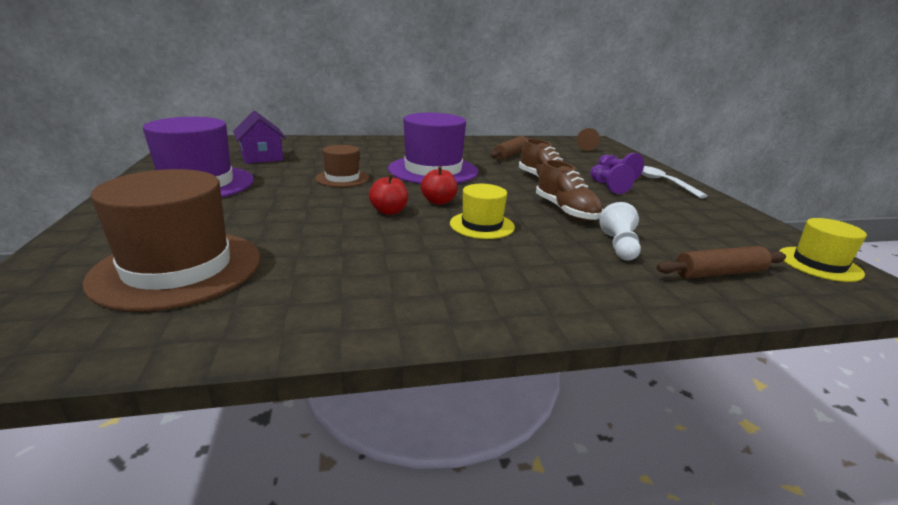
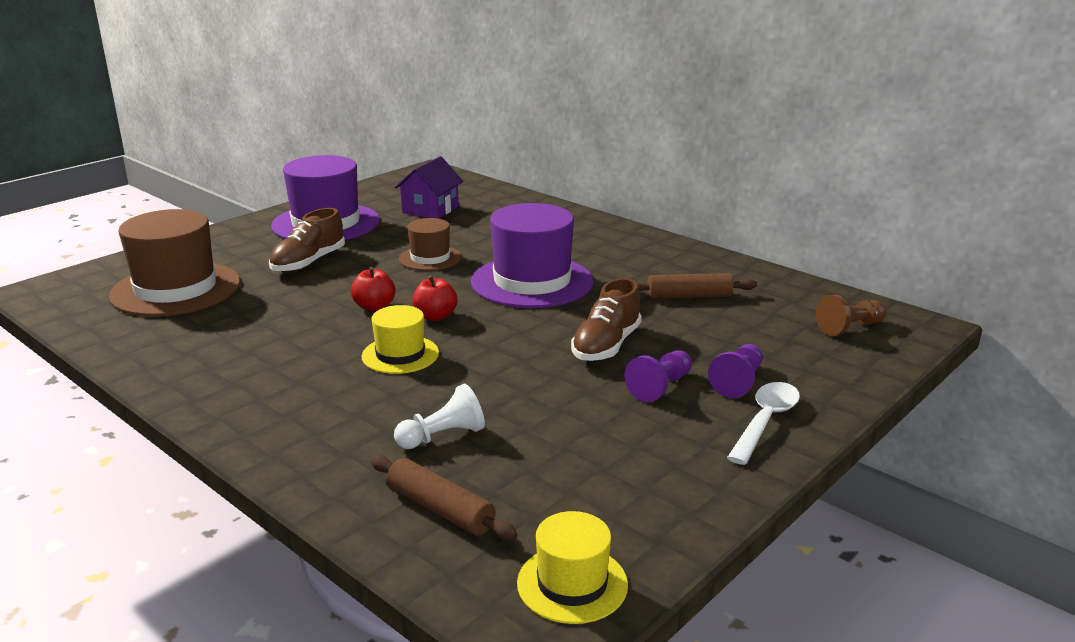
camera: 55 degrees right, 0 degrees up
brown shoe [536,160,603,221] -> brown shoe moved to [269,208,345,273]

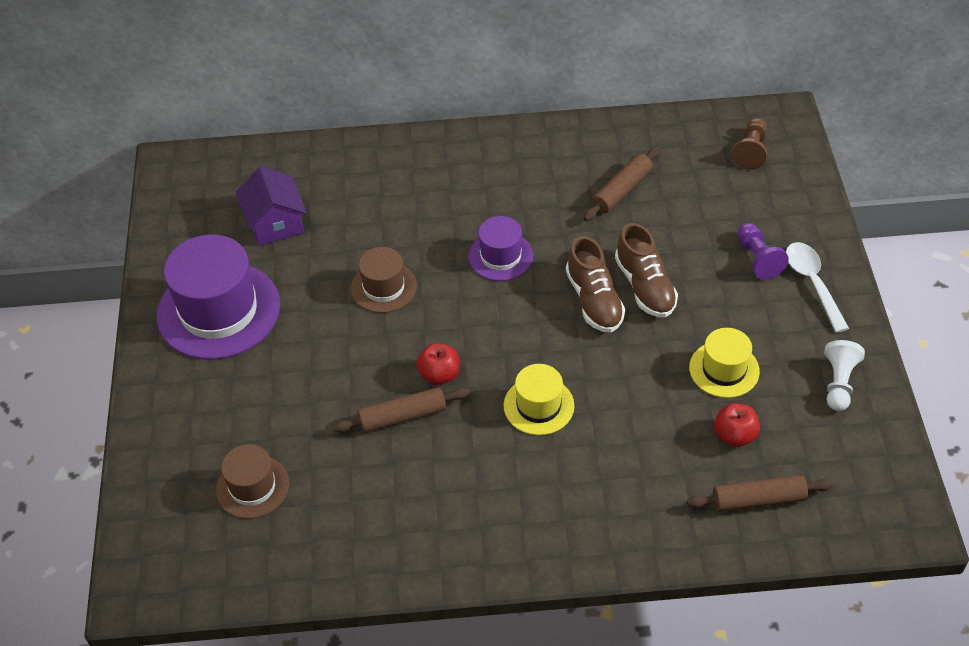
camera: 45 degrees left, 25 degrees up
brown hat [109,209,240,317] -> brown hat [216,444,289,519], size x0.54
brown shoe [269,208,345,273] -> brown shoe moved to [566,236,625,333]
white pawn [394,384,485,449] -> white pawn moved to [824,340,865,411]
red apple [412,275,457,321] -> red apple moved to [714,403,760,447]
purple hat [471,203,594,308] -> purple hat [468,216,533,281], size x0.54
yellow hat [517,511,628,624] -> yellow hat moved to [689,328,760,398]
purple pawn [624,350,692,402] -> none
none -> brown rolling pin [333,387,470,433]

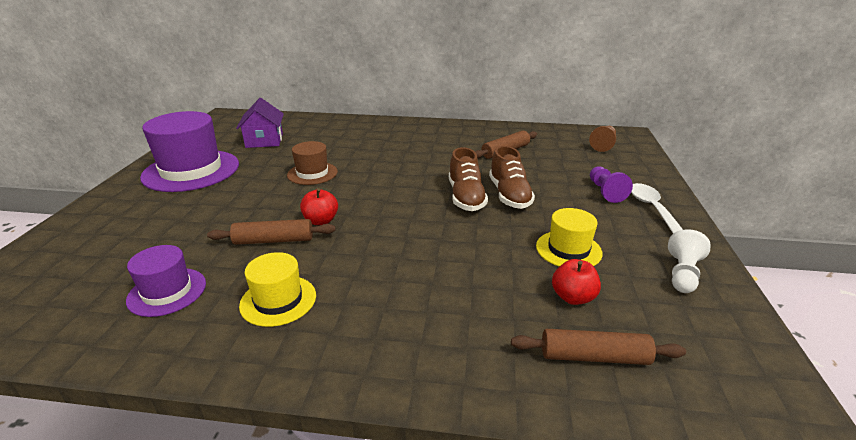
camera: 10 degrees right, 20 degrees down
brown hat [216,444,289,519] -> none
purple hat [468,216,533,281] -> purple hat moved to [126,245,206,317]
yellow hat [504,364,574,435] -> yellow hat moved to [239,252,316,327]

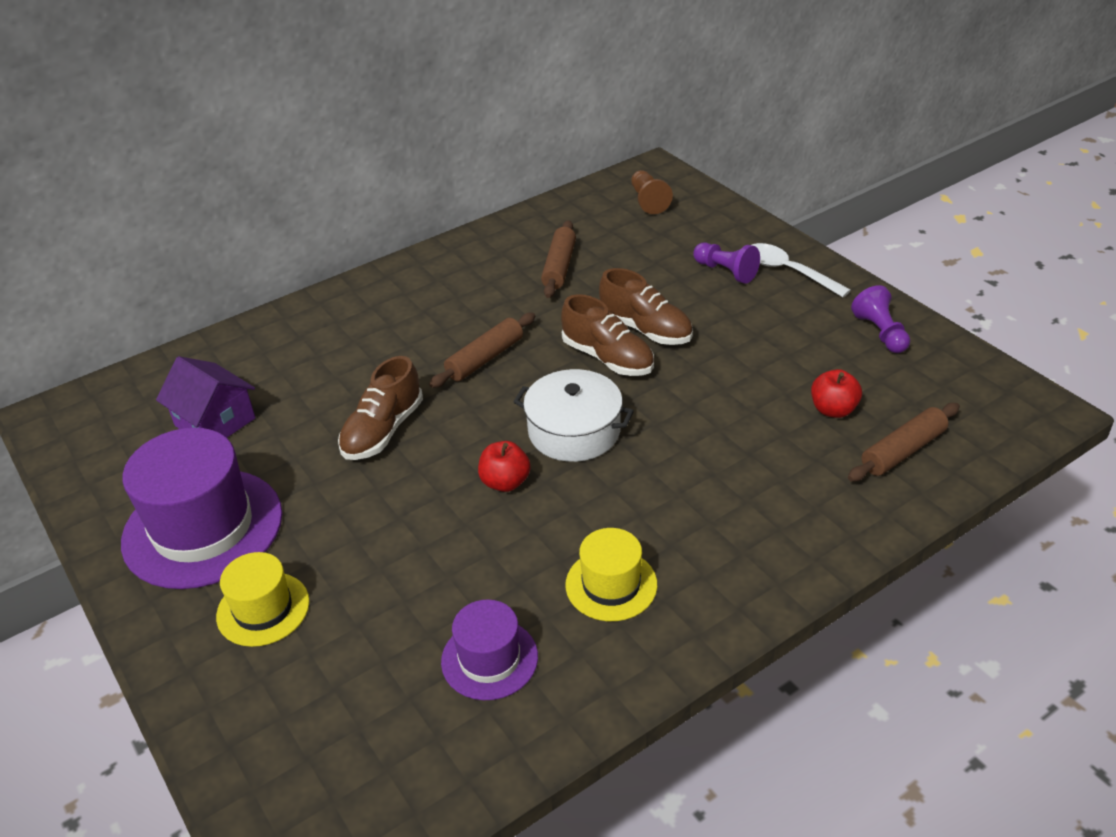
camera: 40 degrees left, 10 degrees up
brown rolling pin [207,219,336,245] -> brown rolling pin moved to [429,313,535,388]
brown hat [287,141,338,185] -> brown shoe [338,356,423,460]
yellow hat [536,208,603,267] -> yellow hat moved to [216,552,309,647]
white pawn [668,229,711,293] -> purple pawn [851,285,910,353]
none -> white pot [514,369,634,462]

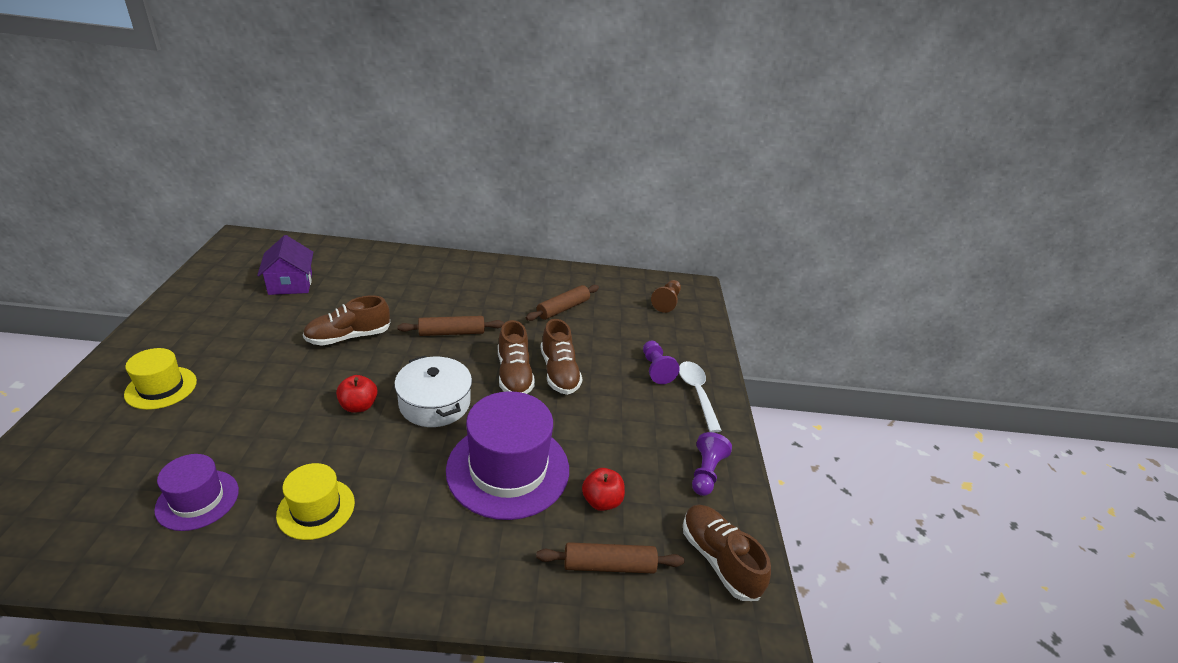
camera: 30 degrees right, 5 degrees down
purple hat [121,428,282,589] -> purple hat moved to [446,391,569,520]
none -> brown shoe [683,505,771,601]

